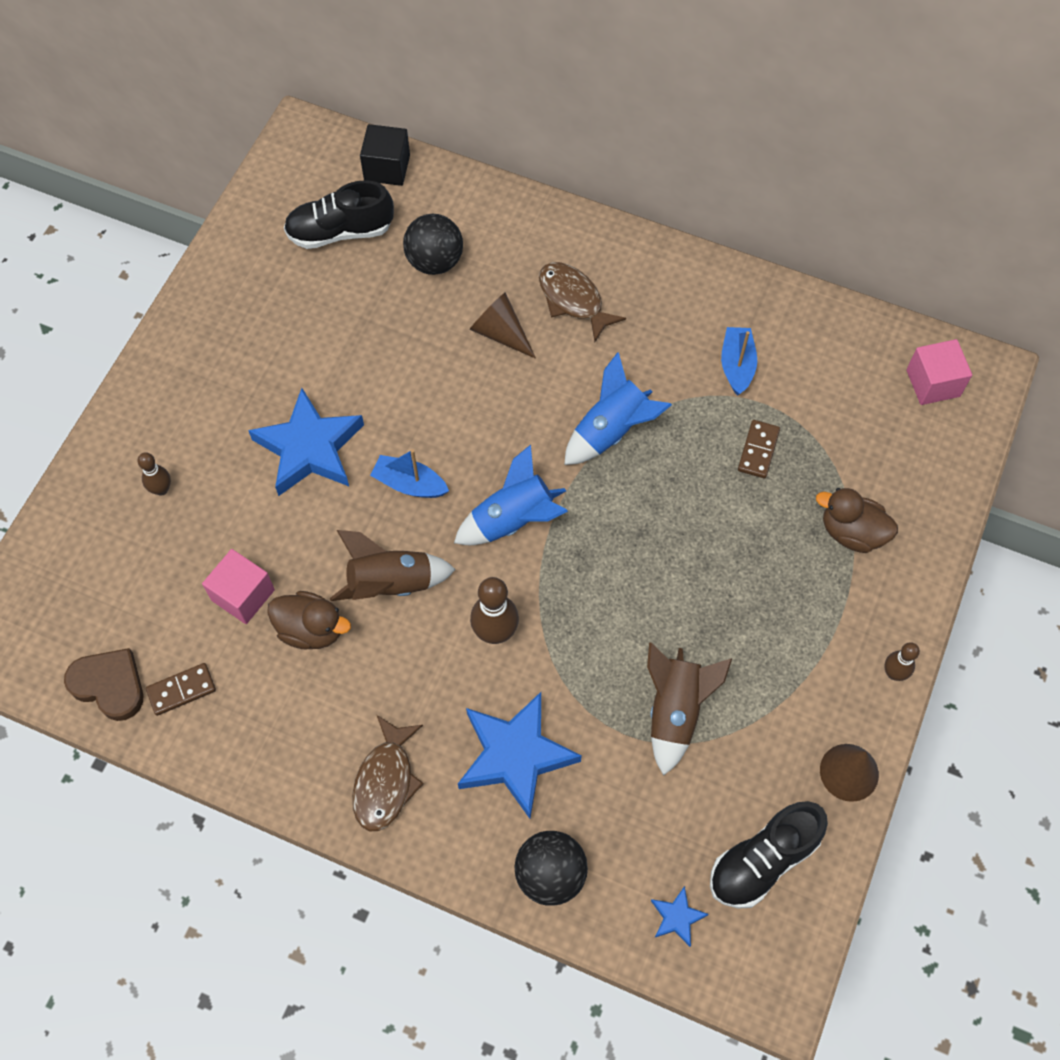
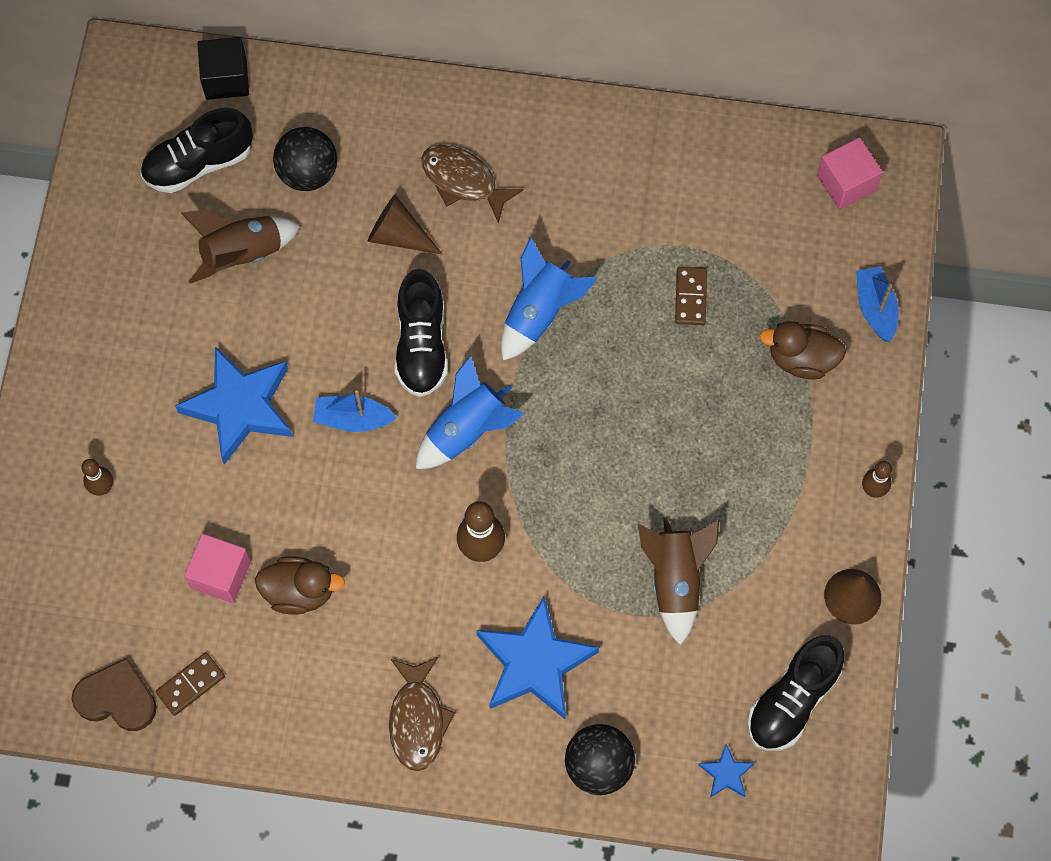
camera: 15 degrees left, 5 degrees up
brown rocket [330,530,456,601] -> brown rocket moved to [181,210,301,284]
blue boat [721,327,757,396] -> blue boat moved to [856,266,899,342]
none -> black shoe [395,269,448,397]

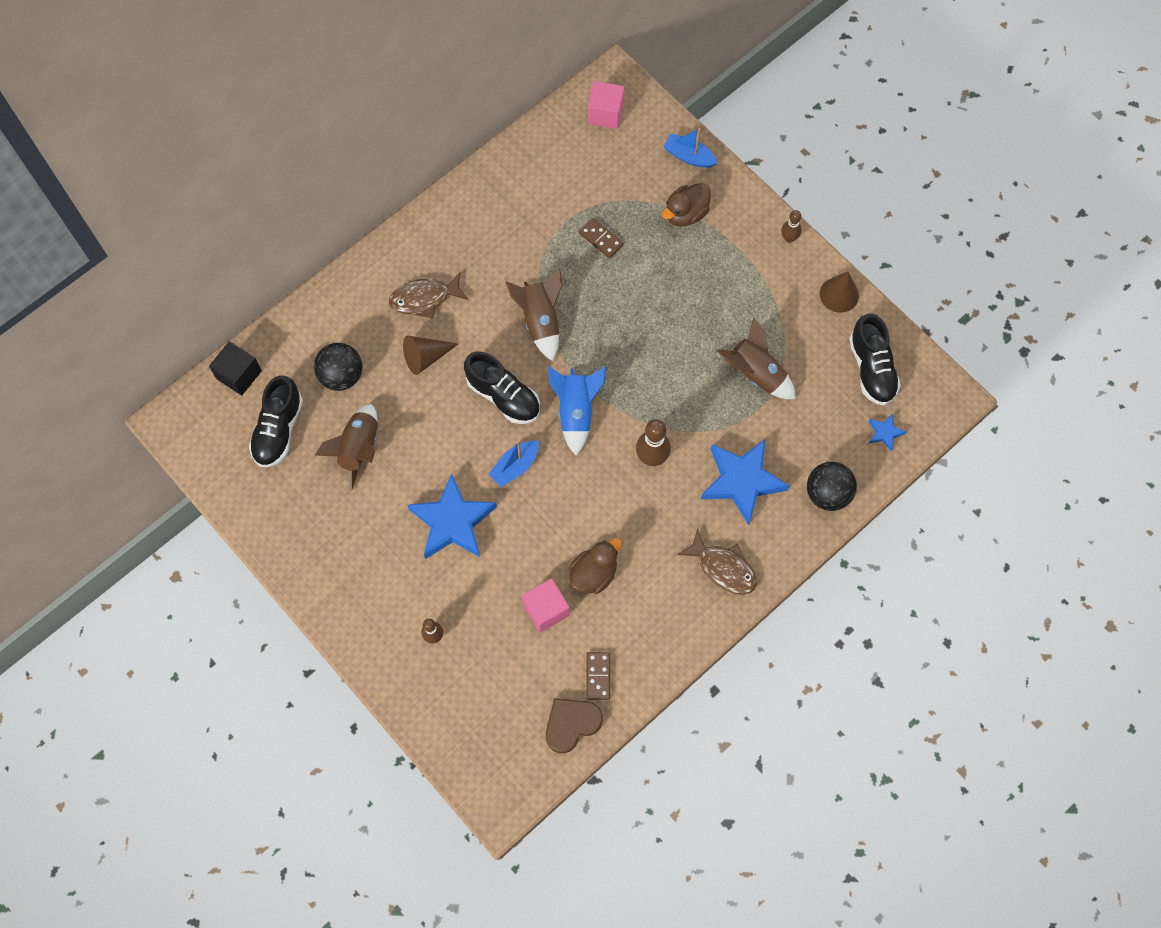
camera: 50 degrees left, 0 degrees up
blue rocket [501,237,598,361] -> brown rocket [505,268,562,361]

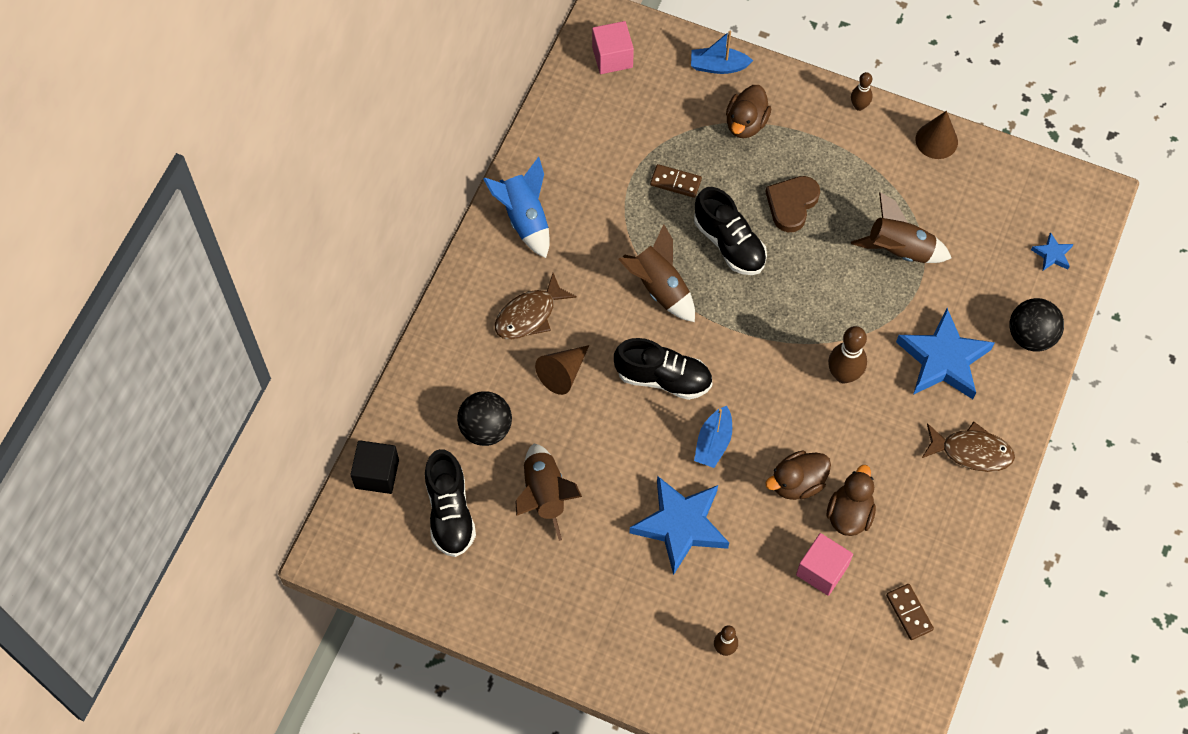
camera: 25 degrees left, 5 degrees down
brown heart [546,698,603,753] -> brown heart moved to [765,176,820,232]
blue rocket [548,366,606,456] -> blue rocket moved to [483,157,550,258]
black shoe [849,313,901,406] -> black shoe moved to [694,187,767,275]
none -> brown duck [765,450,831,500]

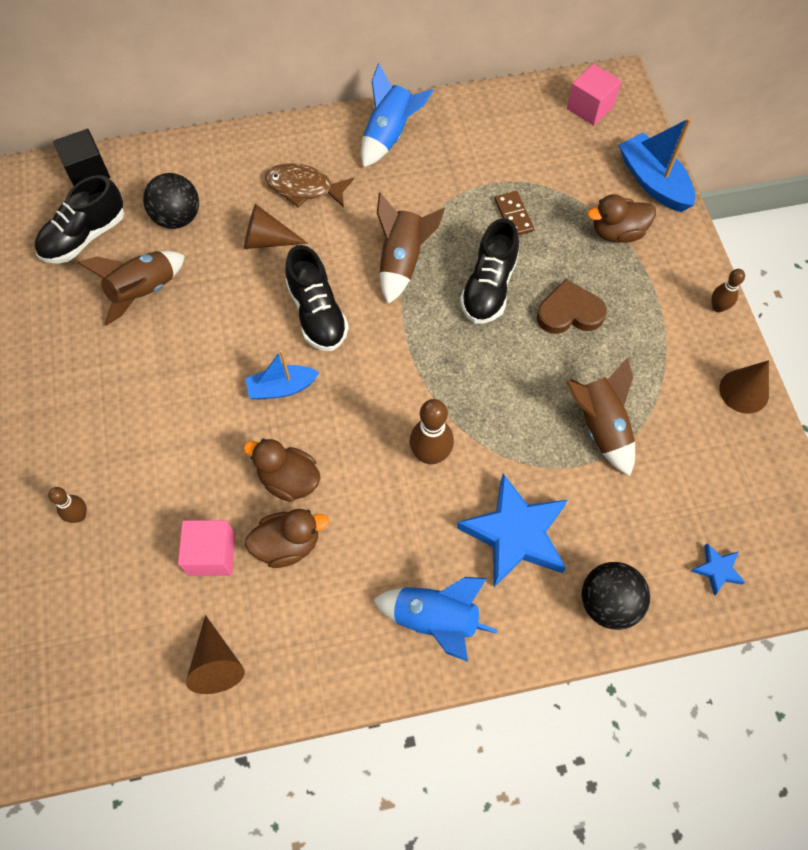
camera: 55 degrees right, 0 degrees up
blue star [629,476,729,575] -> none
blue boat [691,31,753,74] -> blue boat [619,117,695,212], size x1.51
brown domino [886,584,934,640] -> brown cone [186,615,245,694]
brown fish [922,421,1015,472] -> blue rocket [373,577,497,662]

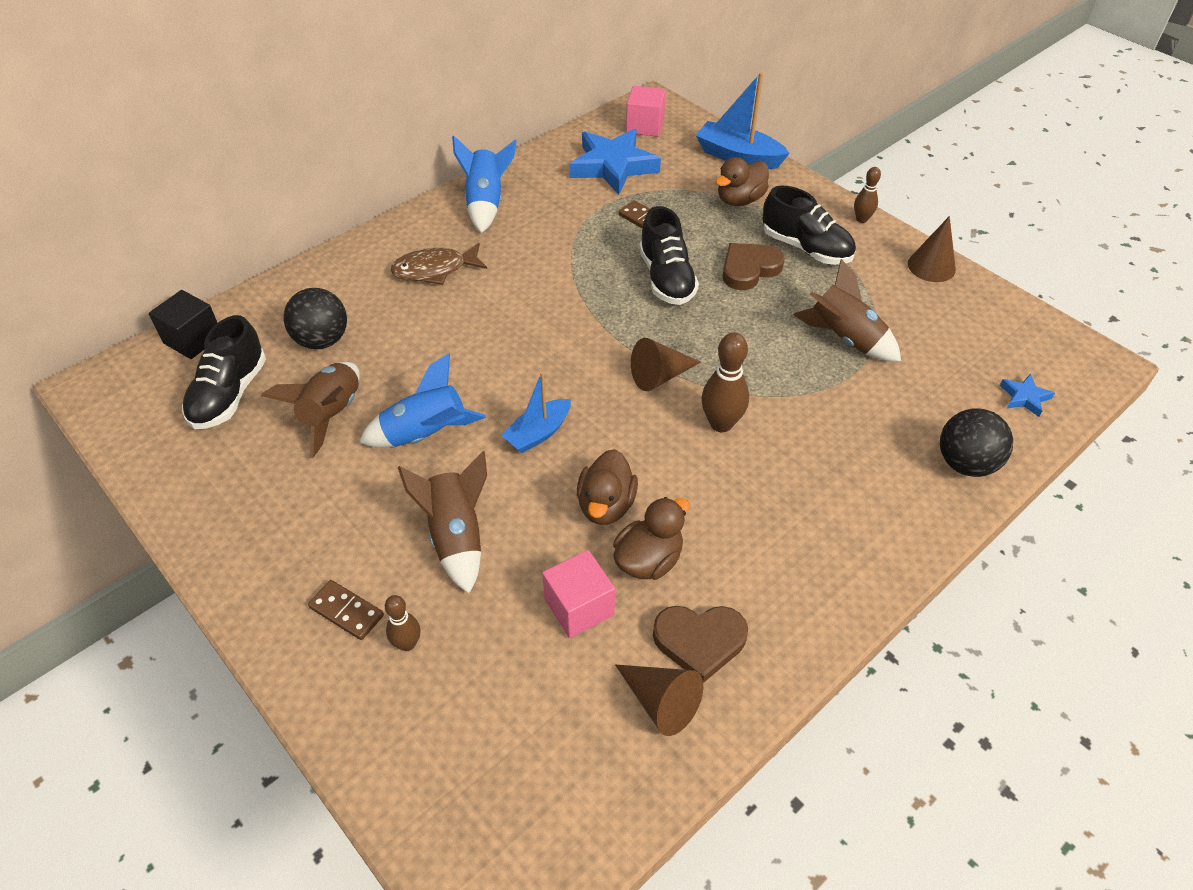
camera: 30 degrees left, 15 degrees down
brown duck [243,439,321,502] -> brown duck turned 75 degrees counterclockwise [577,449,638,525]
brown cone [244,204,308,249] -> brown cone moved to [631,338,701,391]
black shoe [285,245,349,351] -> black shoe moved to [763,186,856,265]
blue rocket [373,577,497,662] -> blue rocket moved to [359,353,486,448]
brown rocket [377,193,445,304] -> brown rocket moved to [398,451,487,593]
blue star [457,474,568,587] -> blue star moved to [570,129,661,195]
none -> brown domino [308,580,384,640]
none -> brown heart [653,606,748,683]

